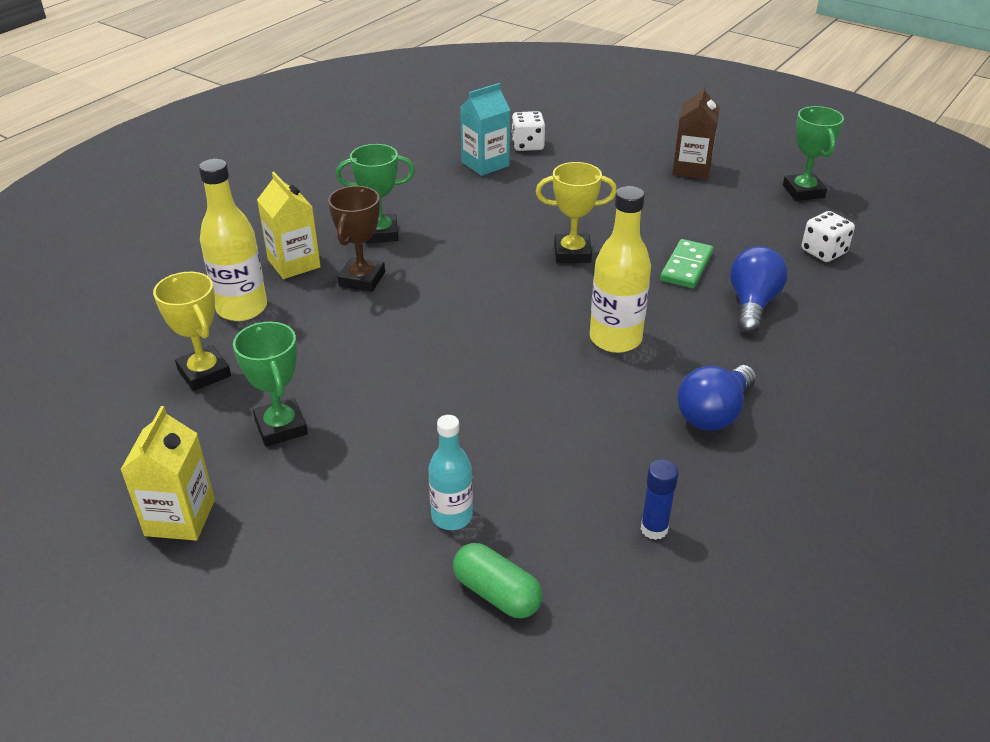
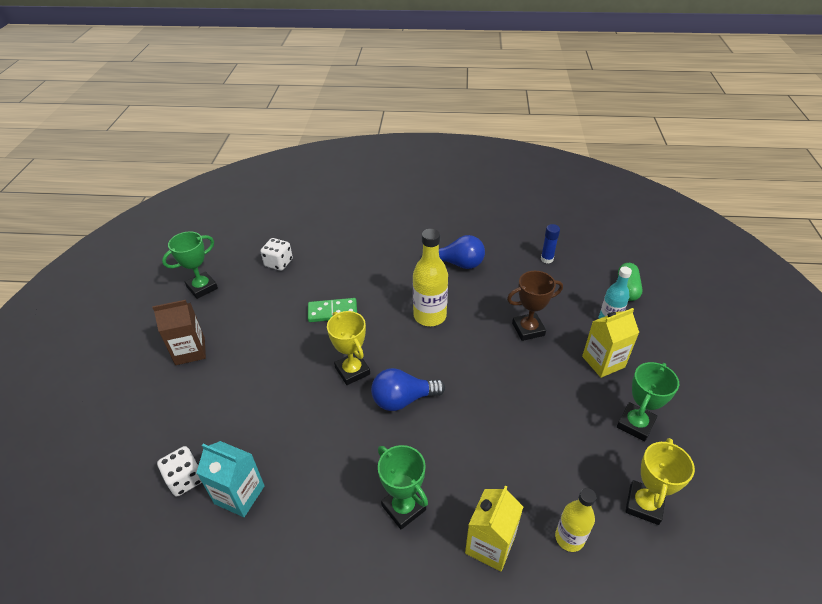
camera: 120 degrees left, 5 degrees up
yellow carton [121,406,215,541] -> yellow carton moved to [582,308,639,378]
yellow bottle [199,159,267,321] -> yellow bottle [555,488,596,552], size x0.64
brown trophy [328,186,385,292] -> brown trophy moved to [507,271,563,341]
blue light bulb [730,246,788,333] -> blue light bulb moved to [371,368,445,411]

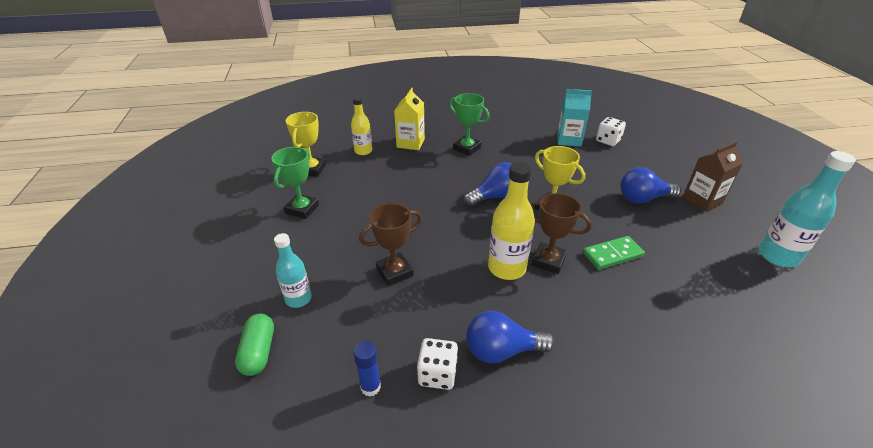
camera: 165 degrees right, 5 degrees down
green trophy [162,232,218,299] -> turquoise bottle [759,151,856,267]
white dice [260,238,293,271] -> white dice moved to [417,338,458,390]
yellow carton [582,308,639,378] -> none
none -> brown trophy [530,193,592,274]
none -> blue light bulb [620,167,681,203]

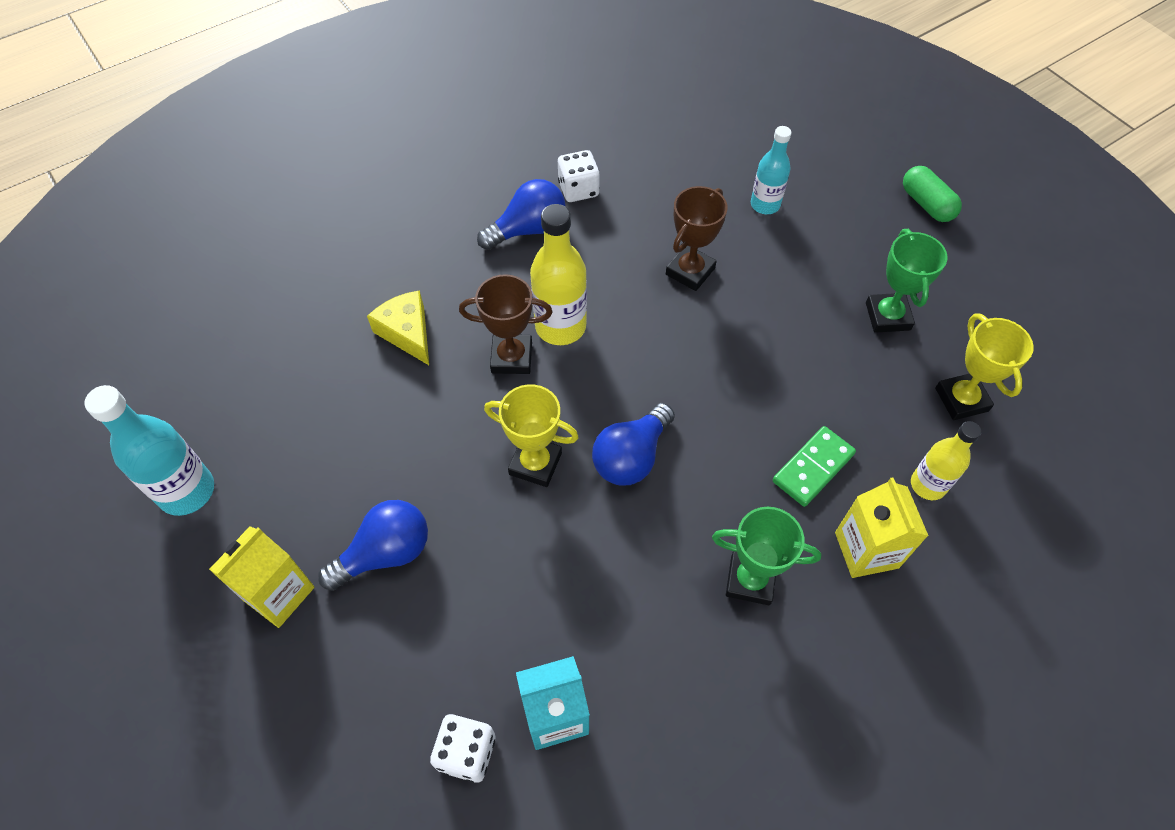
camera: 155 degrees right, 20 degrees up
green capsule [235,314,274,376] -> green capsule moved to [903,166,962,222]
blue glue stick [353,341,381,397] -> none
green domino [583,236,645,270] -> green domino moved to [773,426,856,507]
brown carton [682,142,743,212] -> yellow carton [209,526,314,628]
none -> yellow cheese [367,290,429,365]

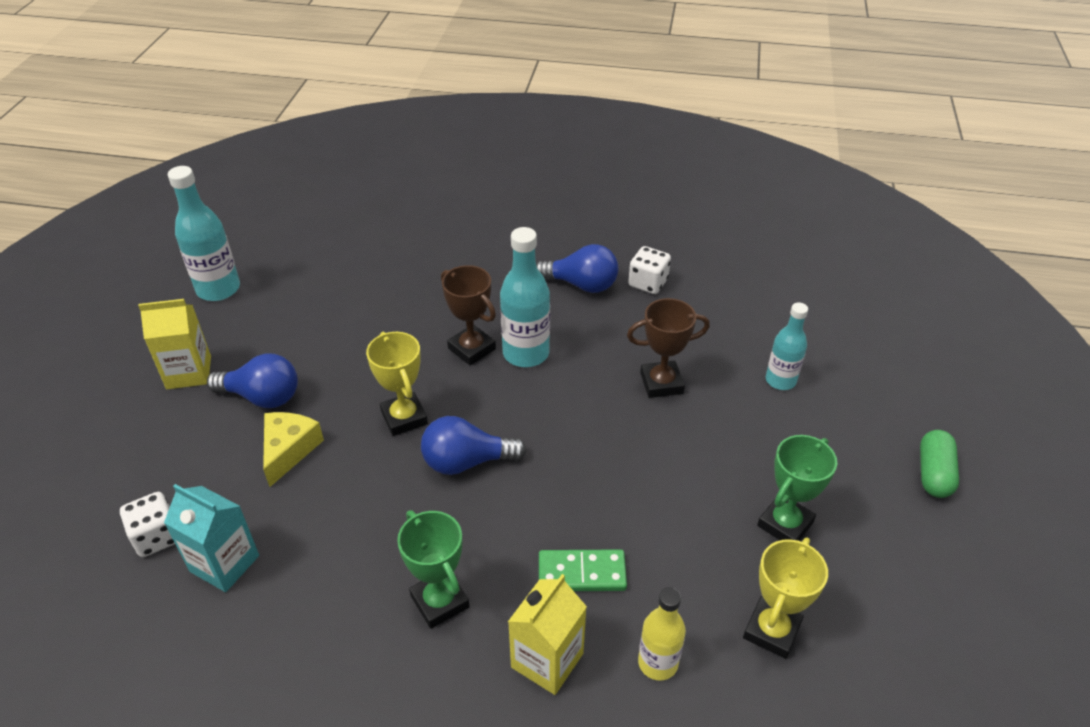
camera: 45 degrees right, 15 degrees down
yellow cheese [367,290,429,365] -> yellow cheese moved to [263,412,324,487]
yellow bottle [530,204,587,345] -> turquoise bottle [500,227,550,367]

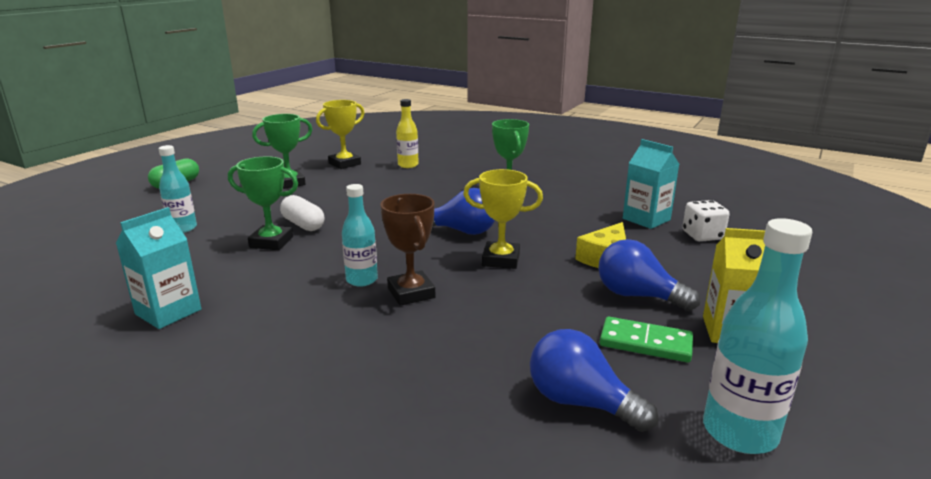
camera: 160 degrees left, 20 degrees down
yellow trophy [366,332,428,436] -> yellow trophy turned 75 degrees counterclockwise [463,169,543,269]
turquoise bottle [500,227,550,367] -> turquoise bottle [342,184,378,287], size x0.64
yellow carton [508,574,587,695] -> none
blue light bulb [536,244,618,293] -> blue light bulb moved to [530,329,659,432]
green domino [539,549,627,591] -> green domino moved to [600,317,693,362]
brown trophy [627,298,710,398] -> green trophy [228,156,298,250]
white dice [628,246,671,294] -> turquoise carton [116,207,201,329]
none -> white capsule [280,195,324,231]

